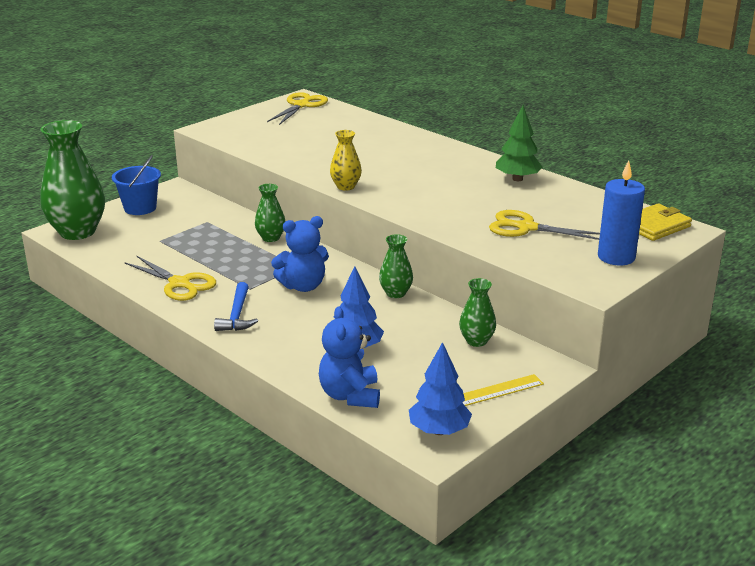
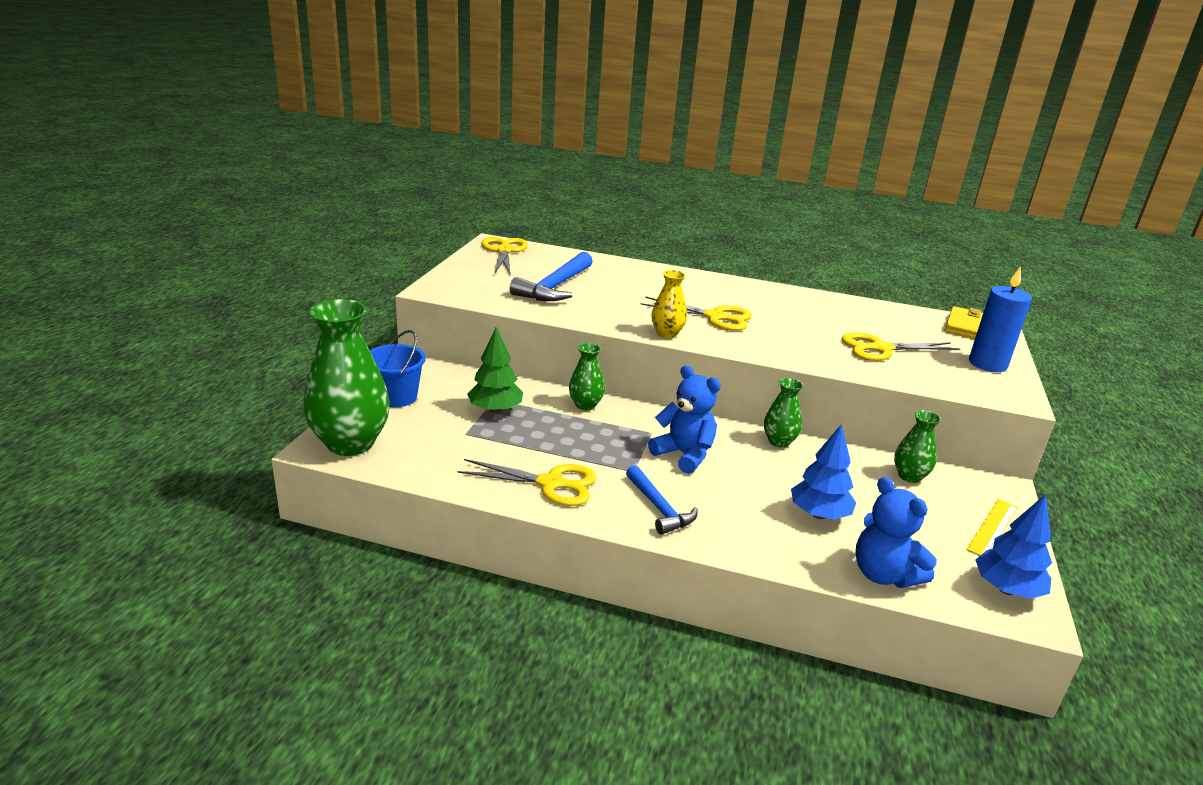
camera: 30 degrees left, 0 degrees up
blue teddy bear [271,216,329,292] -> blue teddy bear turned 90 degrees counterclockwise [648,365,721,474]
green tree [496,105,543,181] -> green tree moved to [467,327,523,414]
none -> blue hammer [510,252,593,301]
none -> yellow scissors [640,296,752,331]

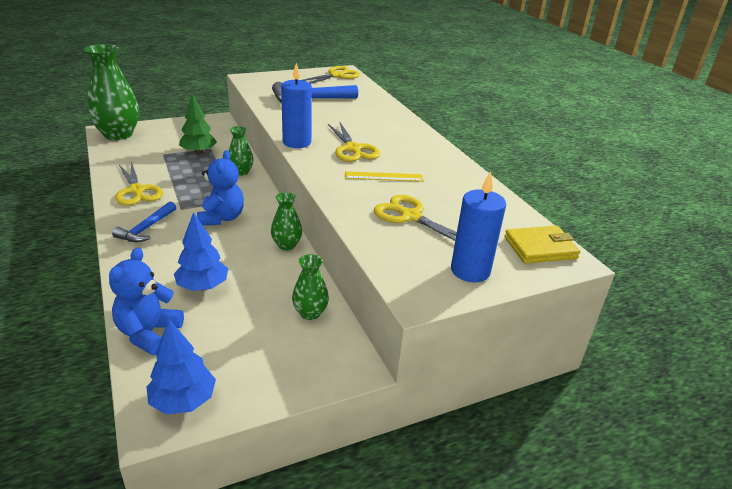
camera: 50 degrees right, 5 degrees up
blue bucket [370,330,426,407] -> none
yellow vase [651,270,687,338] -> blue candle [281,63,312,148]
yellow ruler [966,499,1017,556] -> yellow ruler moved to [345,171,423,182]

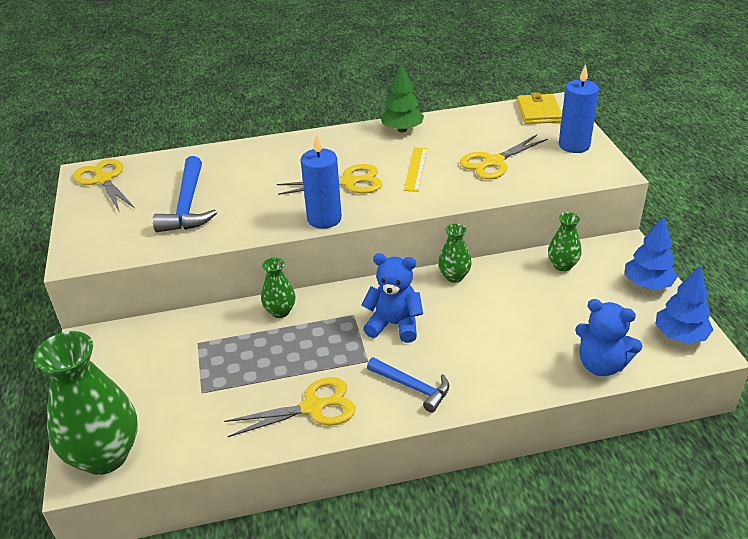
camera: 75 degrees left, 5 degrees up
blue tree [174,212,228,291] -> blue tree moved to [625,216,678,290]
green tree [179,94,217,155] -> green tree moved to [380,63,424,132]

